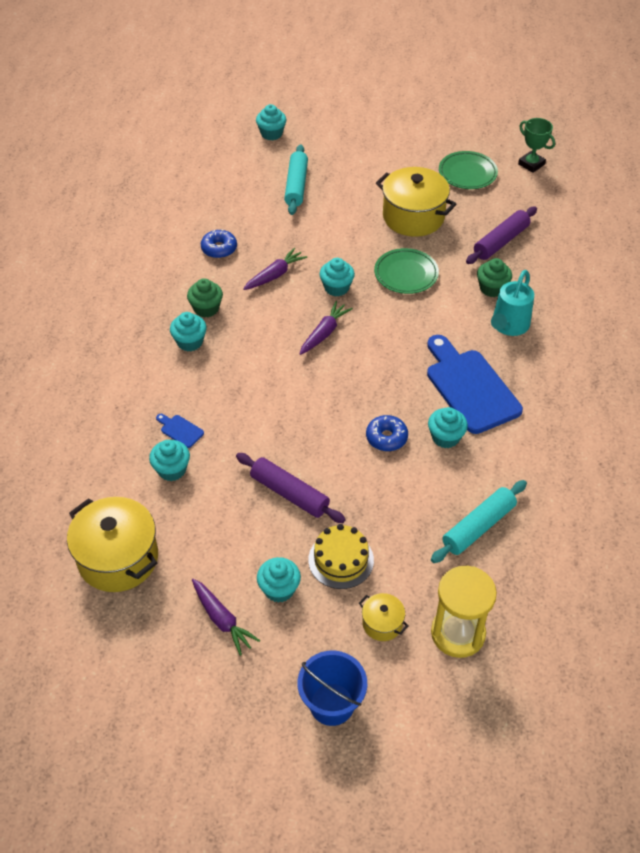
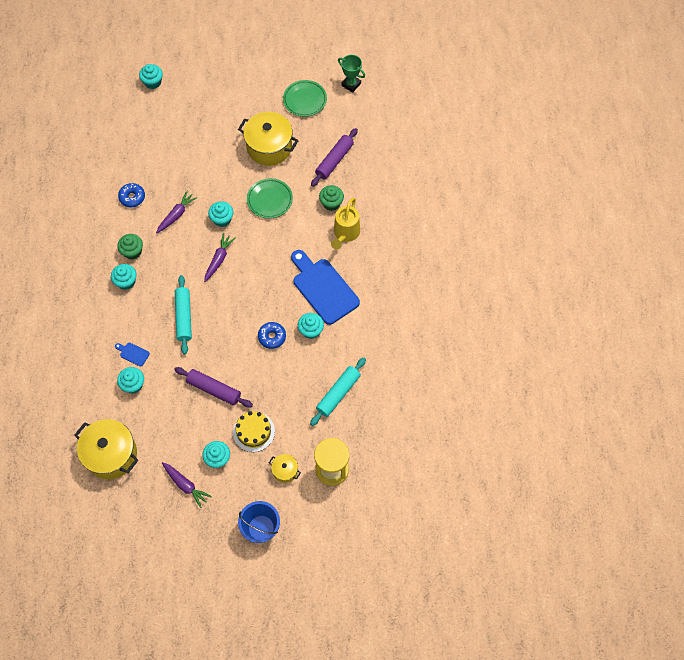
camera: 10 degrees left, 15 degrees up
turquoise rolling pin [284,144,308,215] -> turquoise rolling pin moved to [175,275,192,354]
turquoise watering can [491,270,534,336] -> yellow watering can [331,197,360,250]

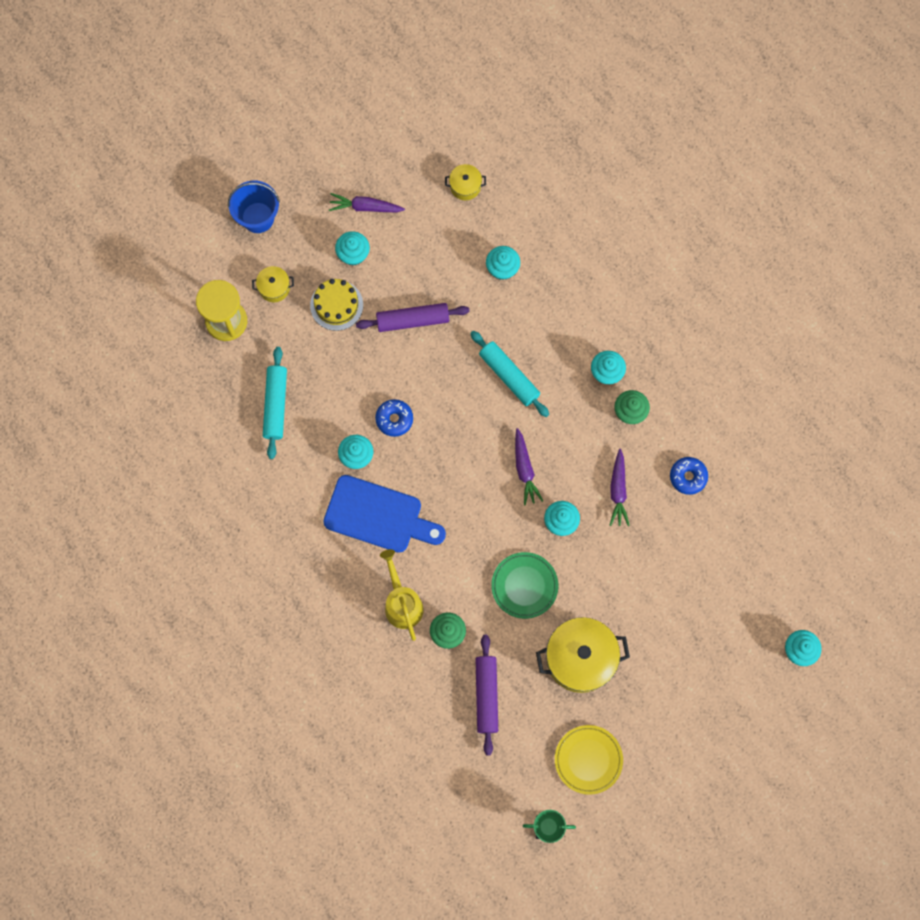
camera: 145 degrees right, 10 degrees up
yellow pot [74,419,138,479] -> yellow pot [445,164,486,200], size x0.48
blue cutting board [115,342,150,366] -> none
green plate [283,80,327,117] -> yellow plate [555,725,623,795]

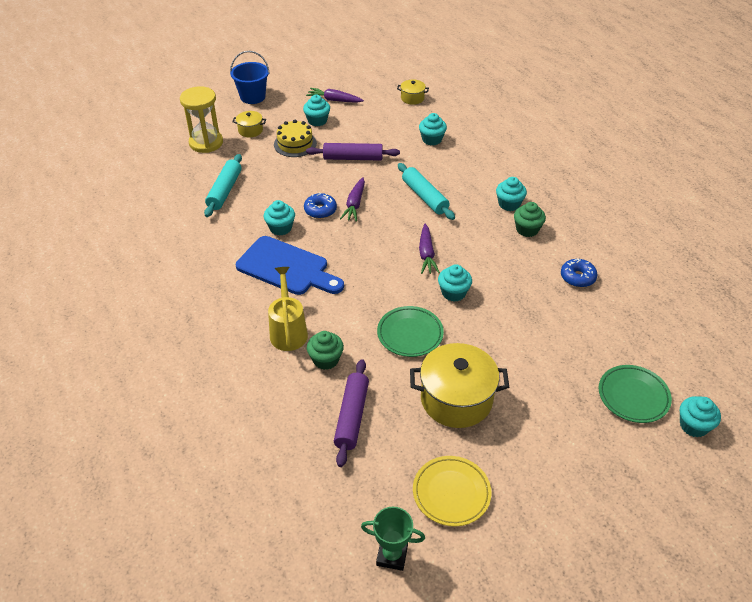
camera: 10 degrees right, 30 degrees down
purple carrot [610,449,630,526] -> purple carrot moved to [340,177,365,222]
none -> green plate [599,365,672,423]

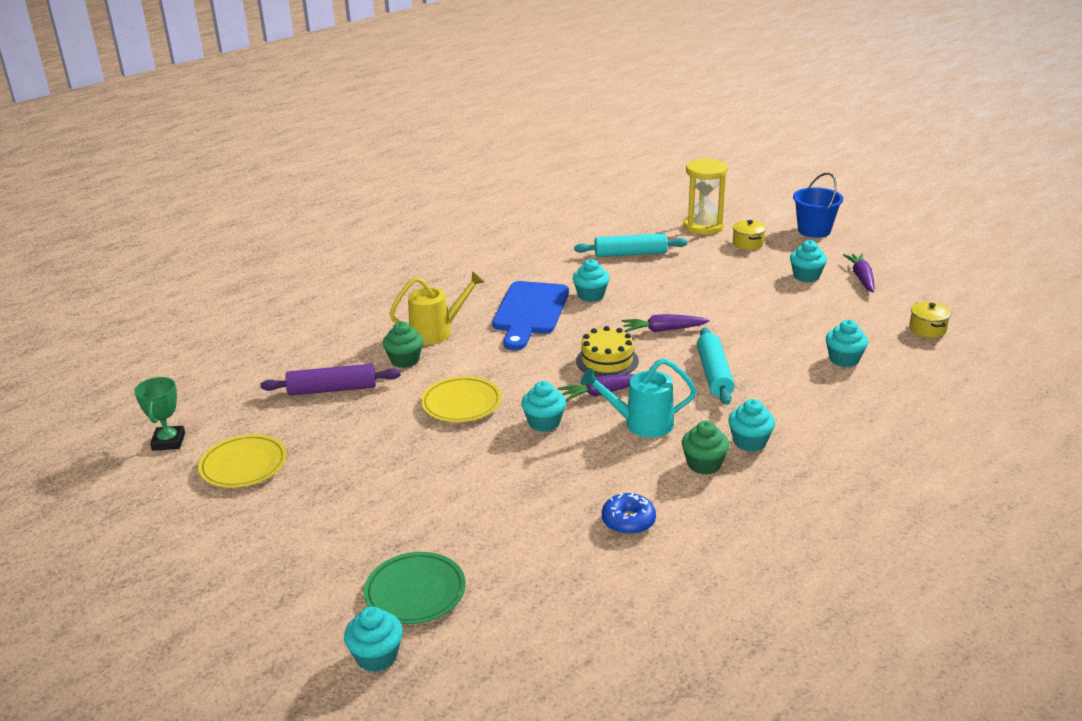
camera: 75 degrees right, 15 degrees down
yellow cake [274,120,317,157] -> yellow cake moved to [576,326,639,377]
blue donut [304,192,337,219] -> none
purple rolling pin [306,143,400,161] -> none
green plate [377,306,444,357] -> yellow plate [421,376,502,422]
turquoise rolling pin [398,163,455,220] -> turquoise rolling pin turned 45 degrees counterclockwise [697,327,735,405]
yellow pot [410,343,509,428] -> none
none -> turquoise watering can [580,358,697,438]

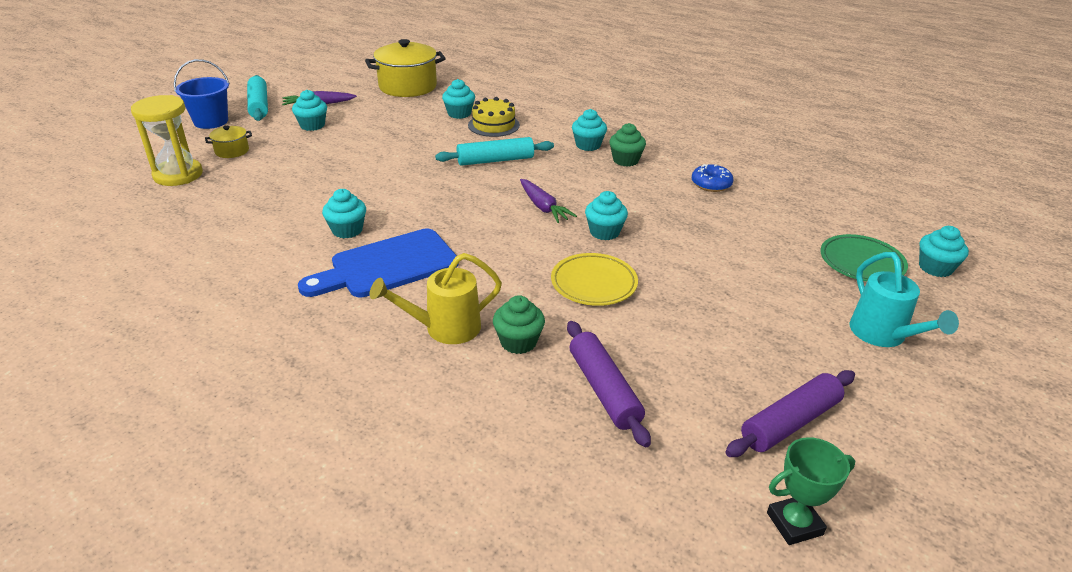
camera: 105 degrees left, 5 degrees up
yellow plate [198,434,287,488] -> purple rolling pin [725,370,855,457]
yellow watering can [389,271,484,345] -> yellow watering can turned 75 degrees counterclockwise [370,253,502,344]
blue cutting board [492,281,569,350] -> blue cutting board turned 150 degrees clockwise [298,229,459,298]
turquoise rolling pin [574,233,688,257] -> turquoise rolling pin moved to [247,75,268,121]
yellow cake [576,326,639,377] -> yellow cake moved to [468,97,520,137]
turquoise watering can [580,358,697,438] -> turquoise watering can moved to [850,252,959,347]
purple carrot [622,314,710,332] -> none
yellow pot [909,302,951,338] -> yellow pot [365,39,446,97], size x2.08

